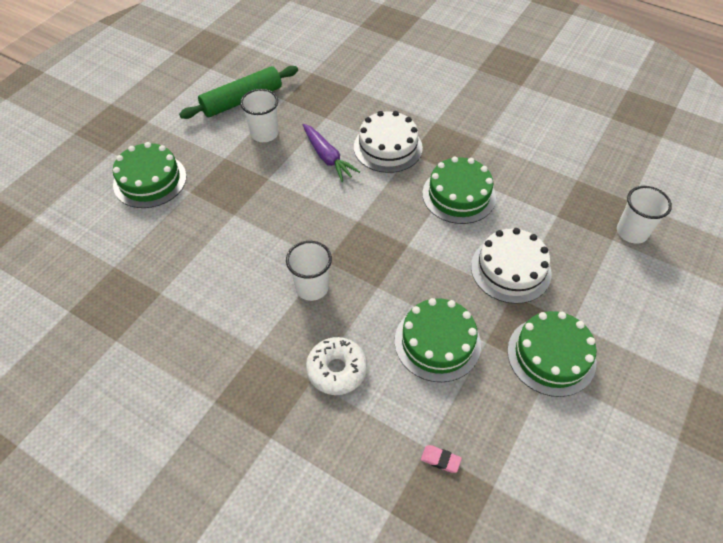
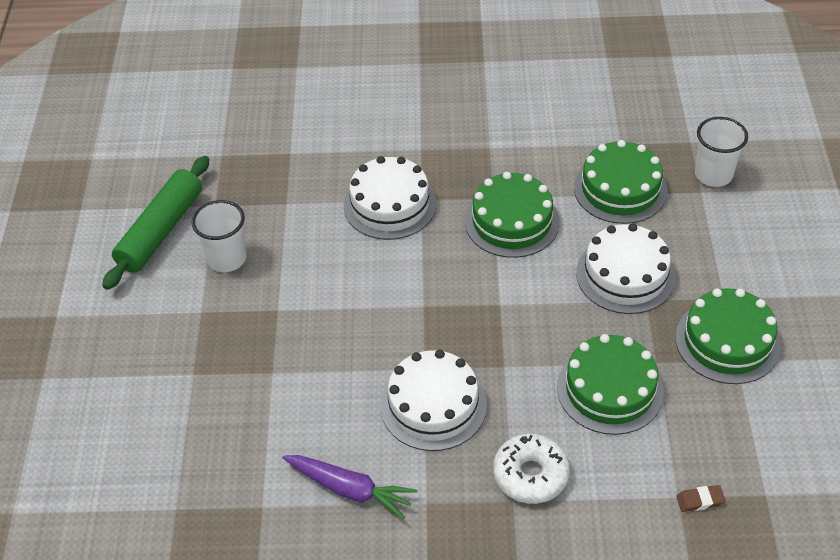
camera: 30 degrees left, 5 degrees down
green cake [113,142,186,208] -> green cake moved to [574,140,668,224]
white cup [286,241,332,301] -> white cake [381,350,487,451]
purple carrot [303,124,360,182] -> purple carrot moved to [282,455,417,520]
pink eraser [421,445,462,473] -> brown eraser [677,485,725,512]

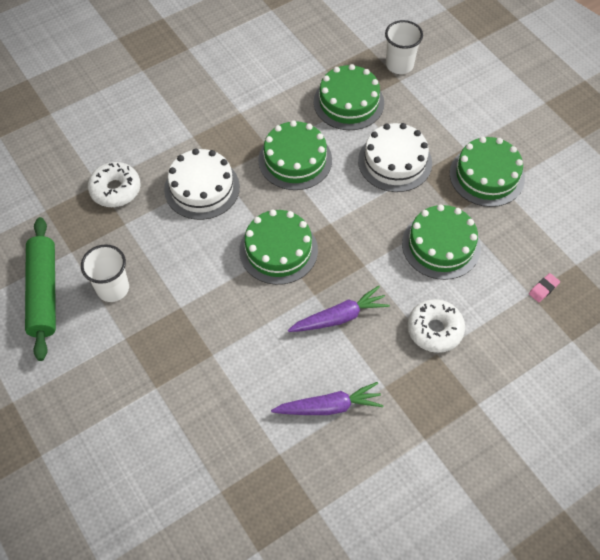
camera: 35 degrees left, 10 degrees up
white cake [381,350,487,451] -> purple carrot [288,286,390,332]
brown eraser [677,485,725,512] -> pink eraser [529,273,560,302]
none -> white donut [88,162,141,207]
none -> green cake [239,209,318,285]

